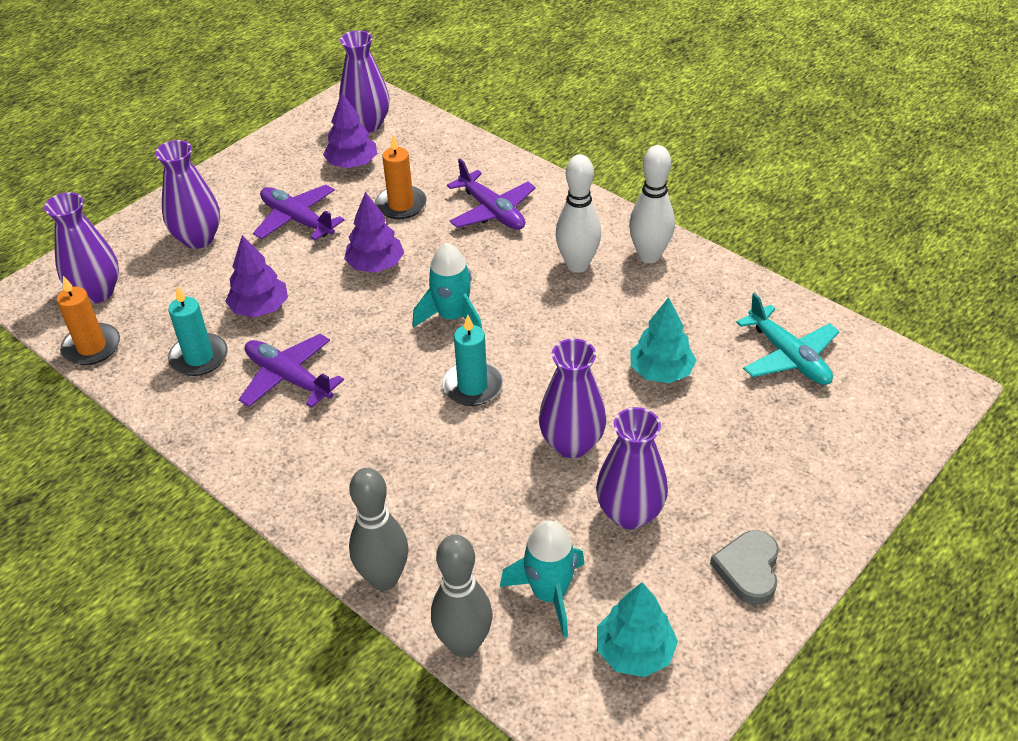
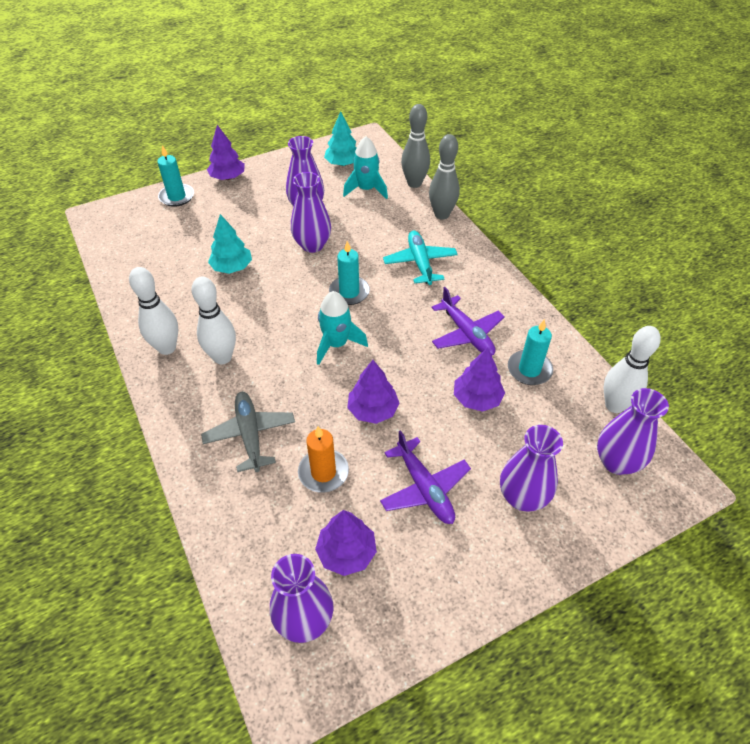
camera: 160 degrees left, 5 degrees up
orange candle [57,276,120,365] -> white bowling pin [604,326,661,413]
purple plane [447,159,536,230] -> grey plane [201,392,295,472]
grey heart [710,530,779,605] -> none
turquoise plane [736,293,839,385] -> turquoise plane moved to [383,230,458,285]
none -> turquoise candle [157,145,194,207]
none -> purple tree [207,125,245,180]

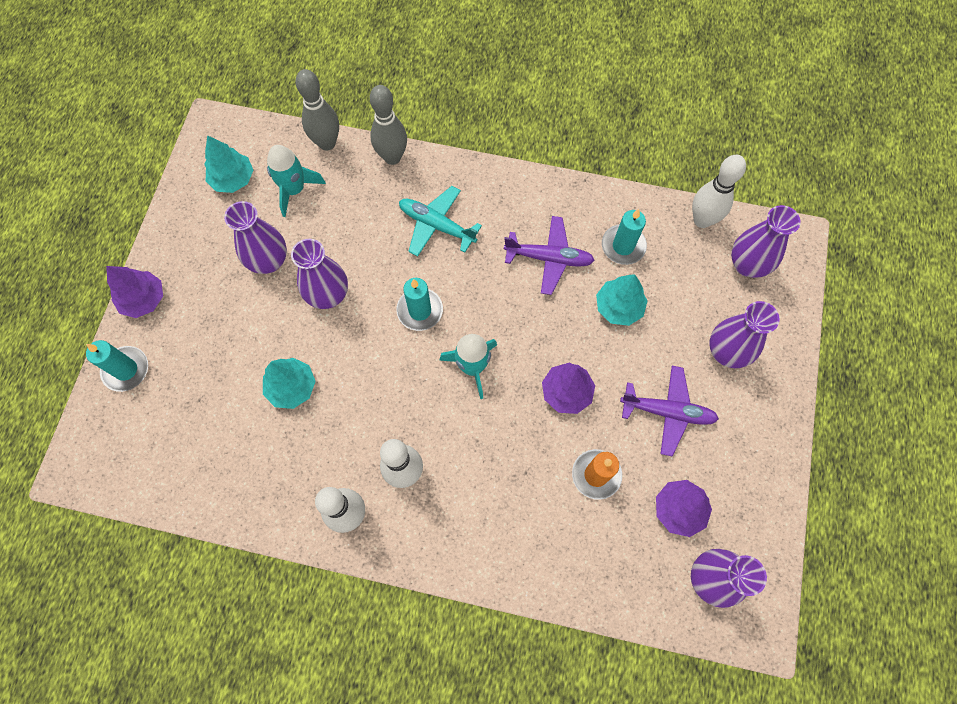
camera: 50 degrees left, 20 degrees up
grey plane [201,392,295,472] -> none
purple tree [454,348,505,412] -> turquoise tree [596,274,647,326]

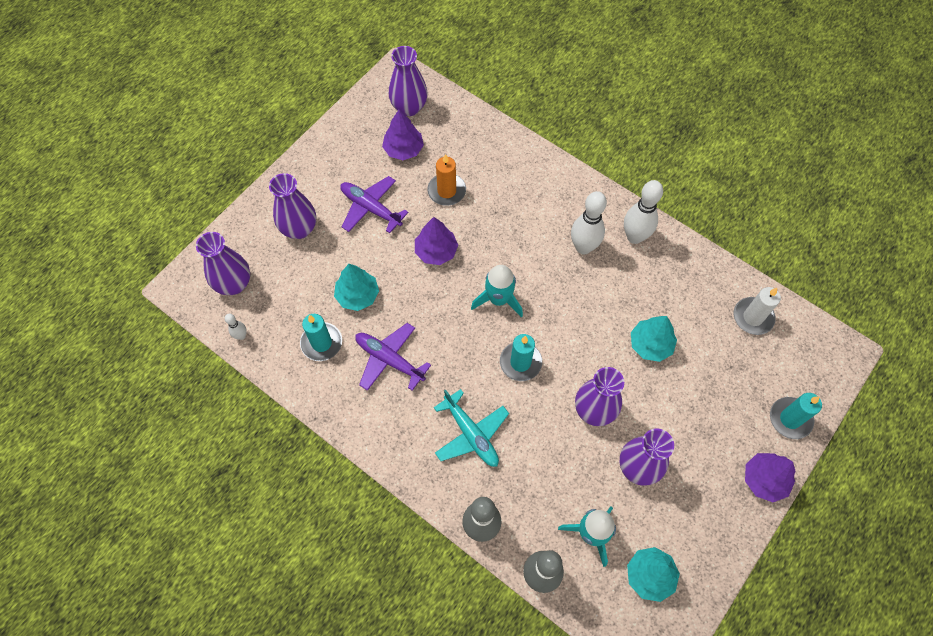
camera: 155 degrees left, 5 degrees down
white bowling pin [692,155,746,228] -> white bowling pin [225,314,247,340], size x0.49
none -> white candle [734,287,781,335]

